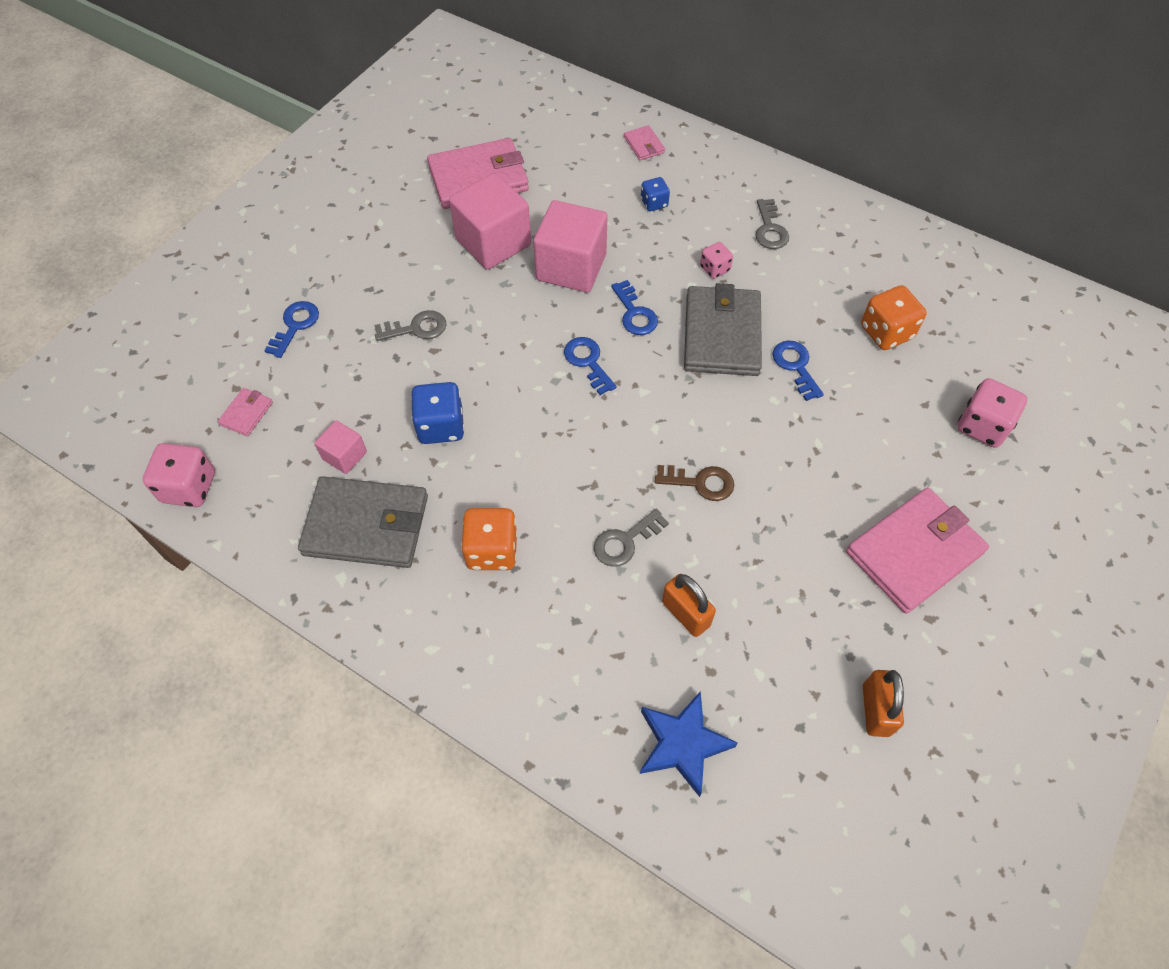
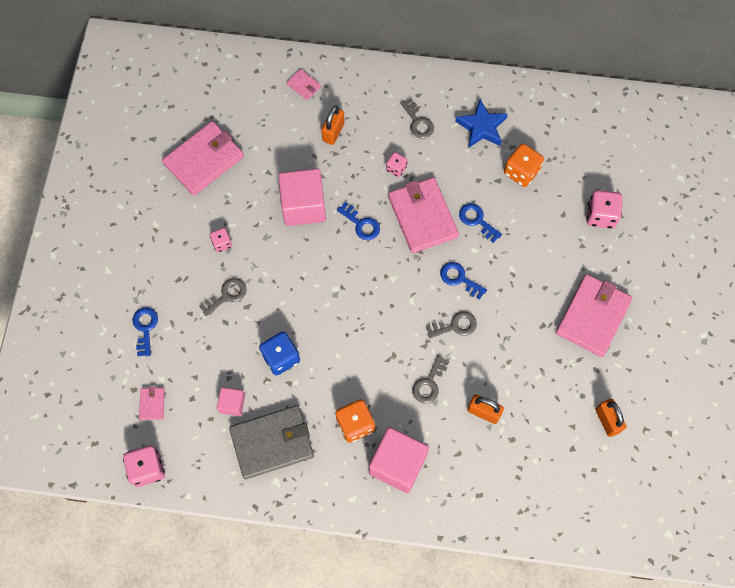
camera: 25 degrees left, 10 degrees up
pink cube [449,173,531,270] -> pink cube moved to [369,427,429,493]
blue key [564,337,617,395] -> blue key moved to [440,262,487,300]
blue star [640,691,738,797] -> blue star moved to [455,100,508,148]
blue dice [641,177,670,211] -> orange padlock [321,106,345,145]
brown key [655,465,734,501] -> grey key [426,311,477,339]
grey wallet [684,283,762,376] -> pink wallet [388,177,459,253]
none -> pink dice [210,228,232,252]

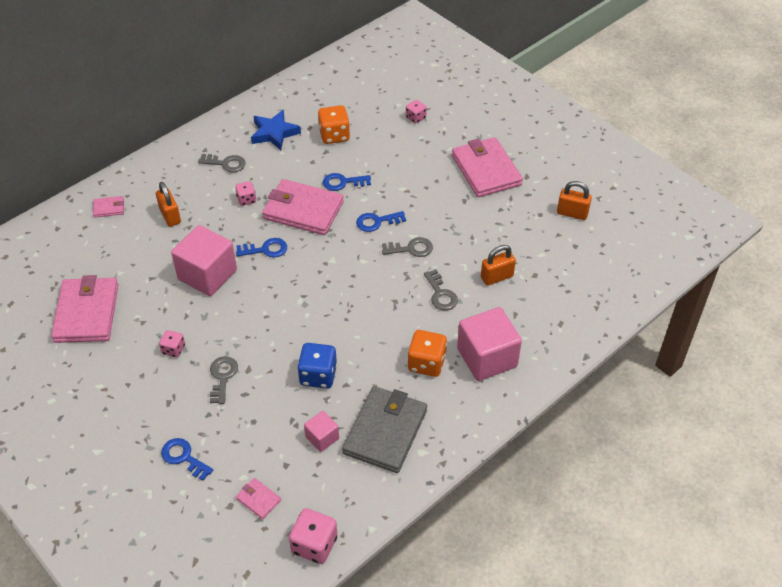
camera: 50 degrees left, 20 degrees down
grey key [426,311,477,339] -> grey key turned 60 degrees clockwise [382,237,433,257]
pink dice [587,190,623,229] -> pink dice [406,100,427,124], size x0.59

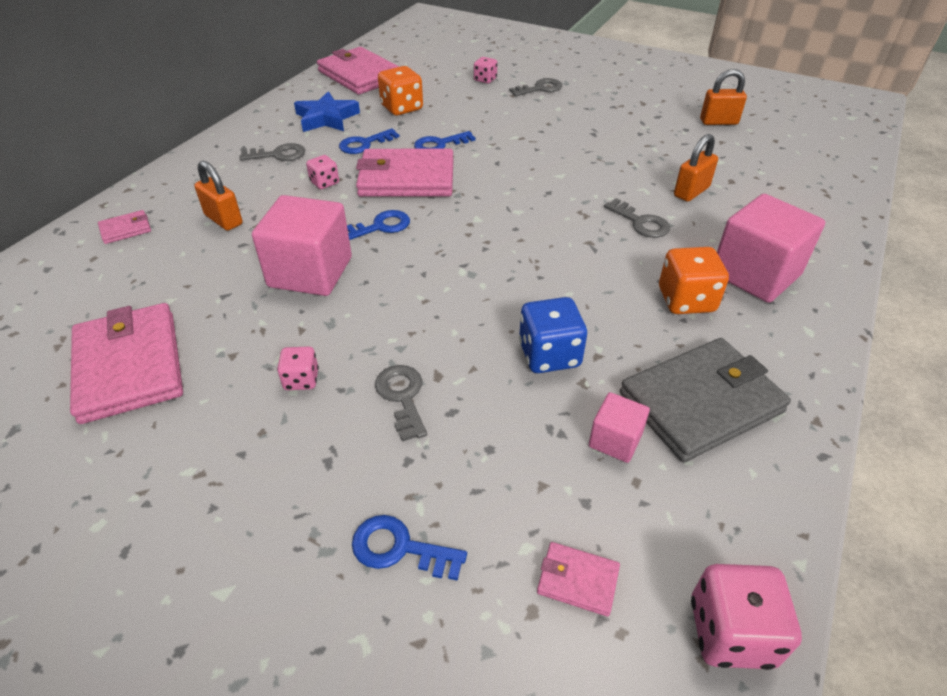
camera: 20 degrees left, 5 degrees down
grey wallet [342,386,427,473] -> grey wallet turned 60 degrees clockwise [620,338,791,462]
blue key [356,211,406,232] -> blue key moved to [339,128,400,154]
grey key [382,237,433,257] -> grey key moved to [509,78,562,96]
pink wallet [452,137,523,197] -> pink wallet moved to [317,47,399,95]

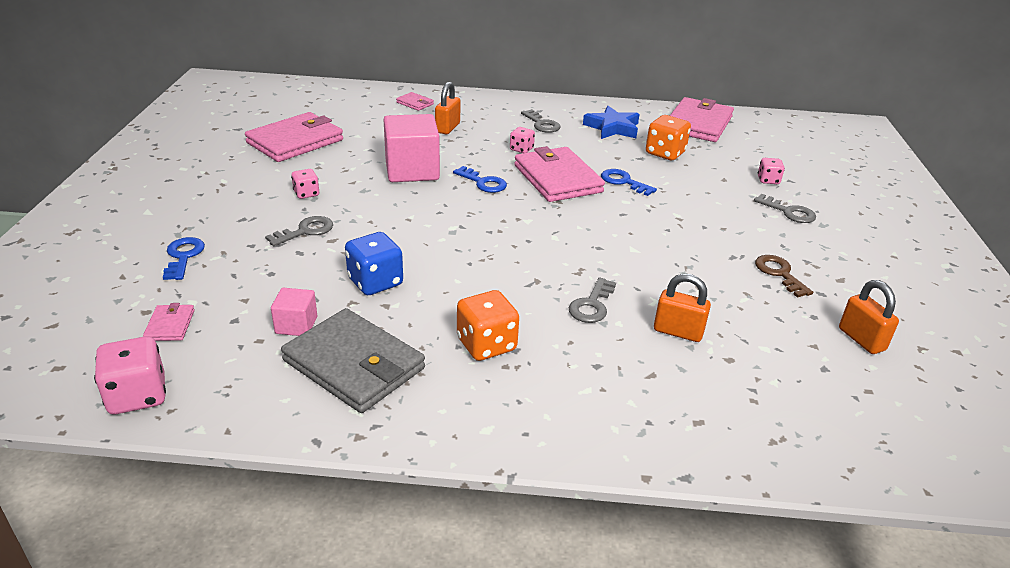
camera: 65 degrees right, 10 degrees down
blue key [339,128,400,154] -> none
pink cube [717,194,825,303] -> none
none -> brown key [755,255,813,298]

